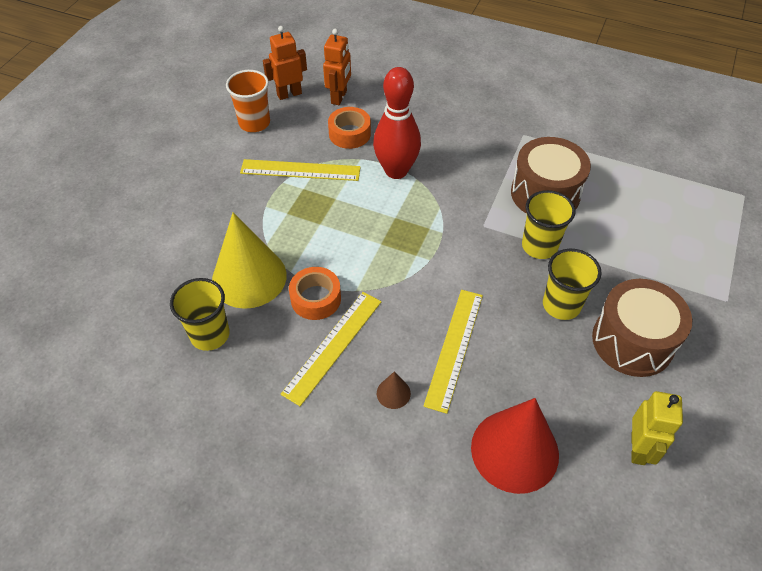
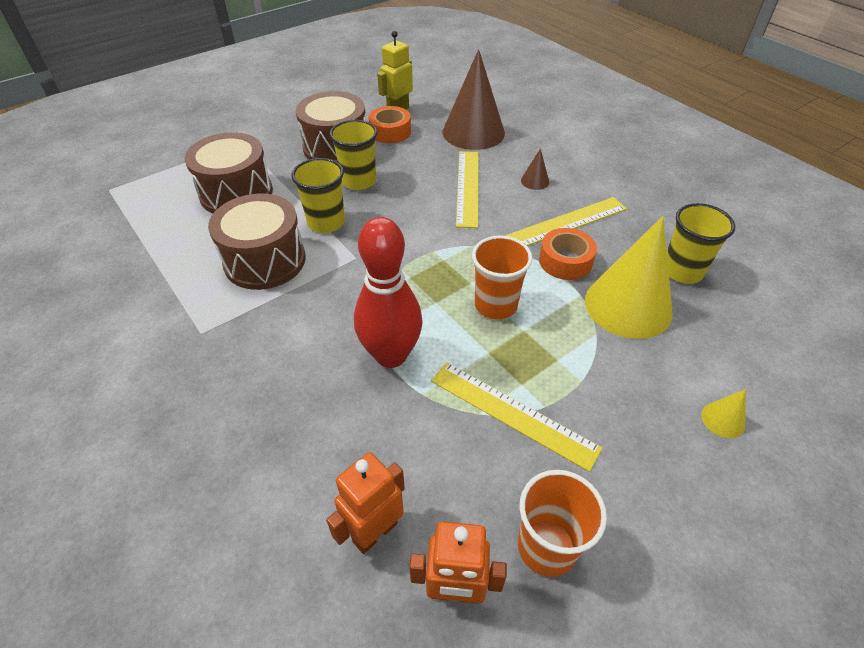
camera: 150 degrees left, 5 degrees down
orange tape [328,107,371,149] -> orange tape moved to [368,106,411,143]
yellow ruler [423,290,483,414] -> yellow ruler turned 45 degrees counterclockwise [456,151,479,228]
red cone [471,398,559,494] -> brown cone [443,49,505,150]
none -> brown drum [185,132,273,213]
none -> orange cup [472,236,533,319]
none -> yellow cone [701,389,746,438]

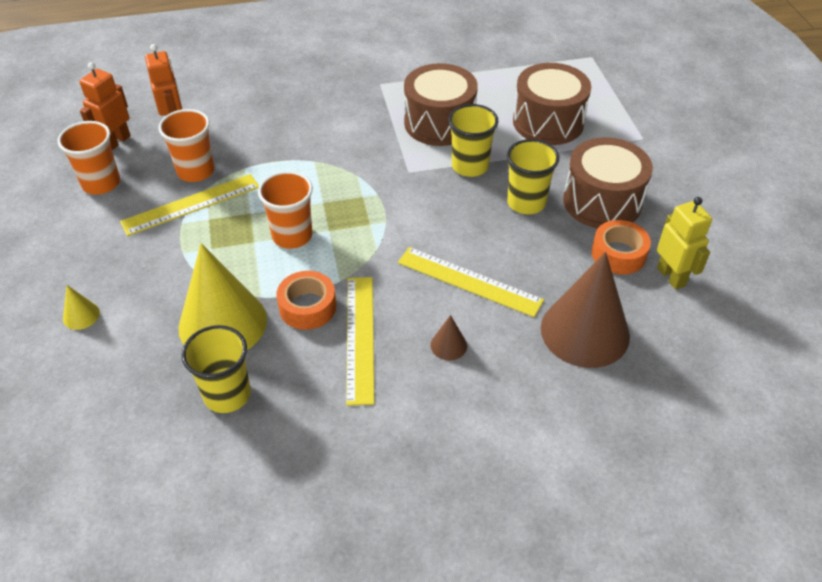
camera: 115 degrees right, 0 degrees up
red bowling pin [354,217,423,368] -> none
none -> orange cup [158,109,214,182]

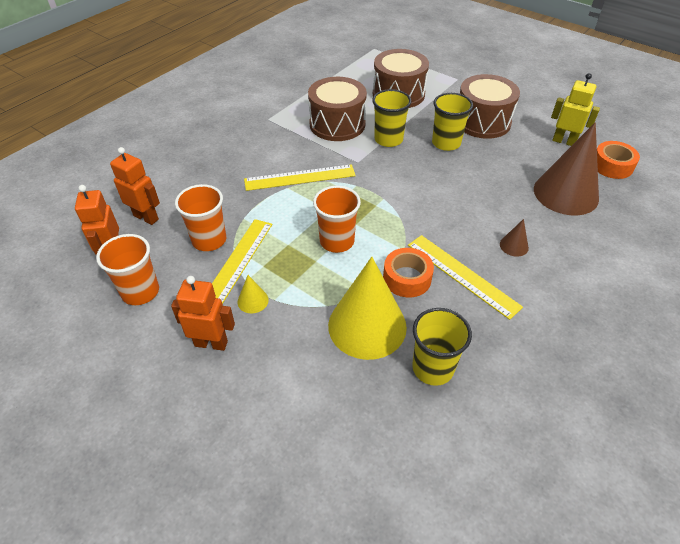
camera: 40 degrees left, 0 degrees up
yellow cone [63,285,100,330] -> yellow cone moved to [238,275,269,313]
yellow ruler [398,247,544,317] -> yellow ruler moved to [244,164,356,191]
orange tape [592,220,651,275] -> orange tape moved to [597,141,640,179]
none -> orange robot [171,276,235,351]

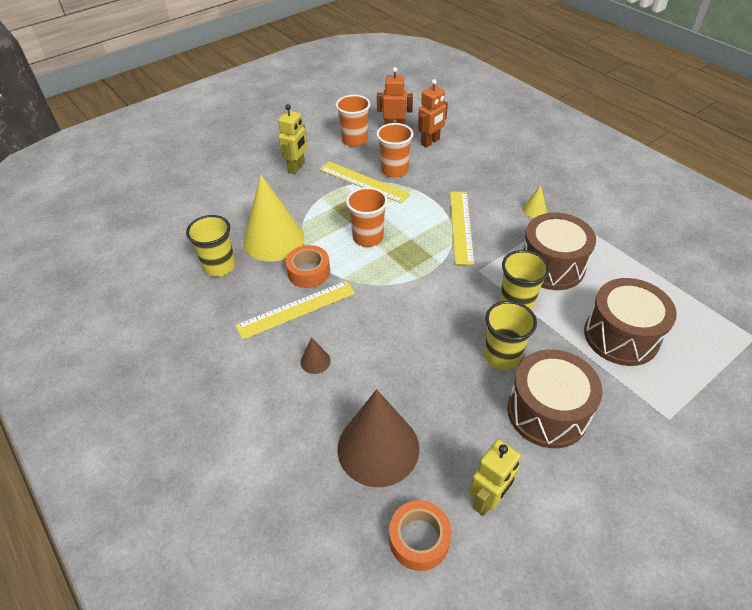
camera: 105 degrees right, 0 degrees up
orange robot [171,276,235,351] -> yellow robot [278,104,307,174]
yellow cone [238,275,269,313] -> yellow cone moved to [522,185,547,218]

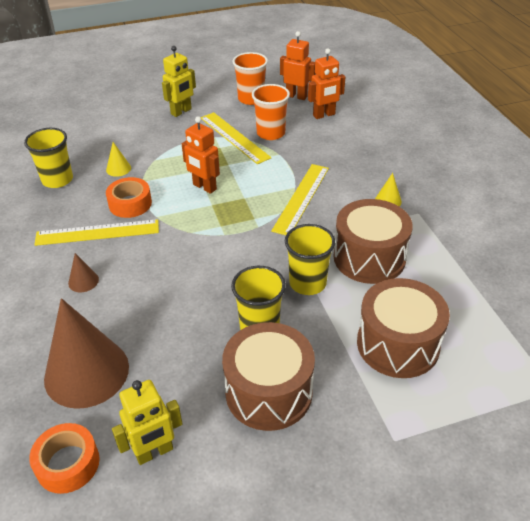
camera: 20 degrees right, 5 degrees down
yellow cone [243,174,304,262] -> yellow cone [106,142,131,177], size x0.41
orange cup [346,187,388,247] -> orange robot [182,116,220,194]

